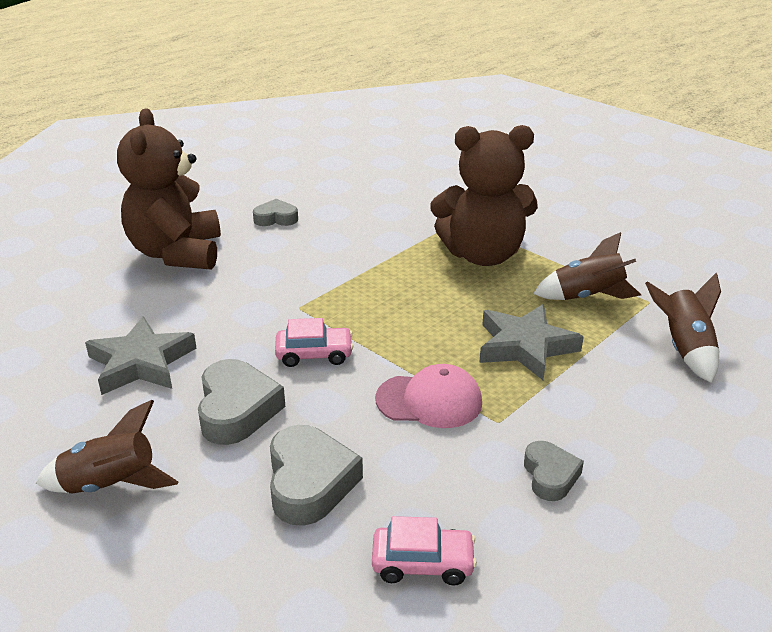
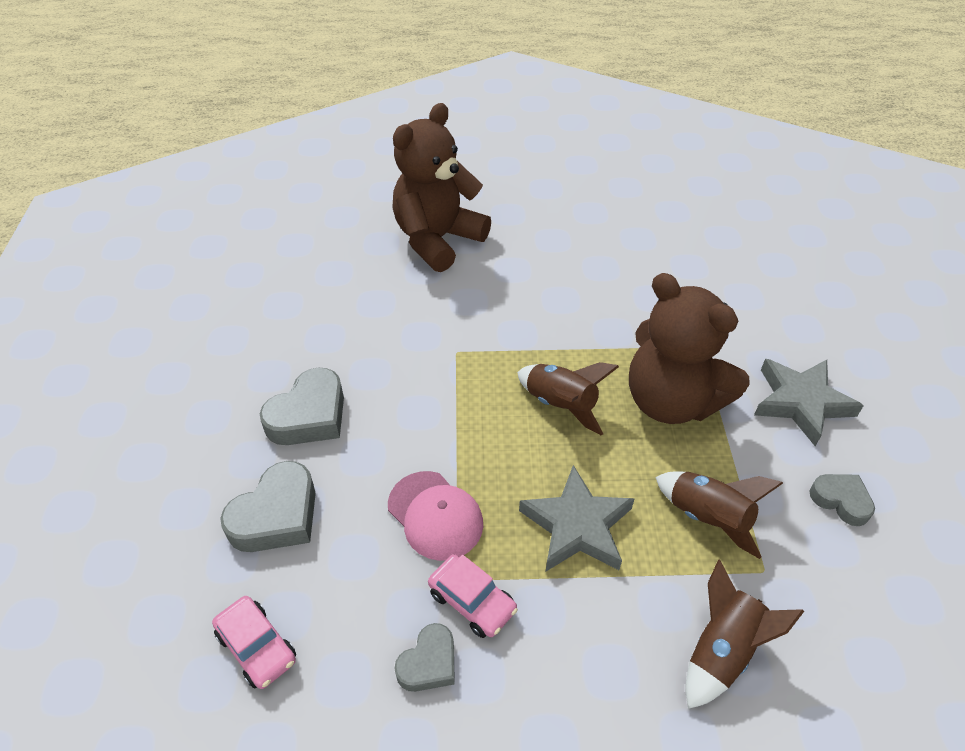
camera: 45 degrees right, 15 degrees up
brown rocket [36,400,178,493] -> brown rocket moved to [517,362,619,436]
grey star [85,316,196,395] -> grey star moved to [754,359,864,446]
grey heart [253,199,298,226] -> grey heart moved to [810,474,875,526]
pink car [275,318,354,367] -> pink car moved to [428,554,518,638]

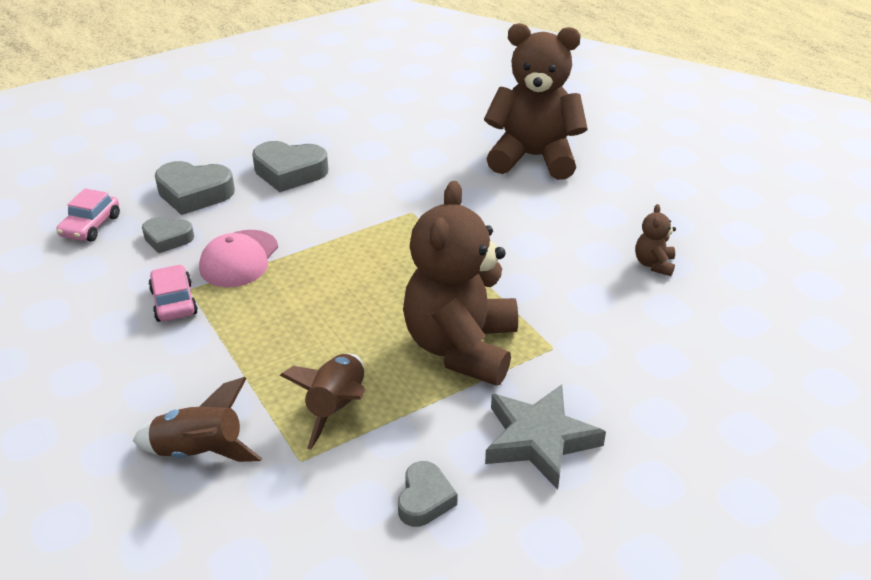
camera: 60 degrees right, 10 degrees down
grey heart [395,623,455,692] -> grey heart moved to [142,217,194,253]
pink car [428,554,518,638] -> pink car turned 150 degrees clockwise [148,264,198,322]
brown rocket [517,362,619,436] -> none
grey star [519,465,635,571] -> none
none -> brown teddy bear [635,204,676,276]

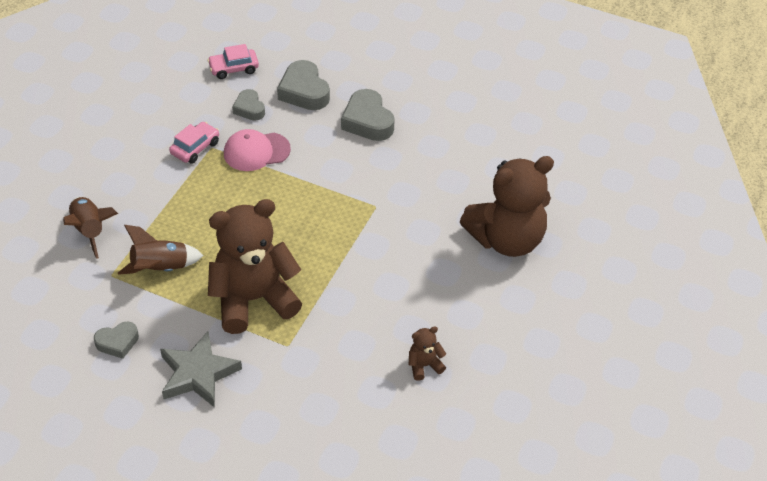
camera: 55 degrees right, 10 degrees up
brown teddy bear [484,23,588,180] -> brown teddy bear turned 90 degrees clockwise [460,156,554,257]

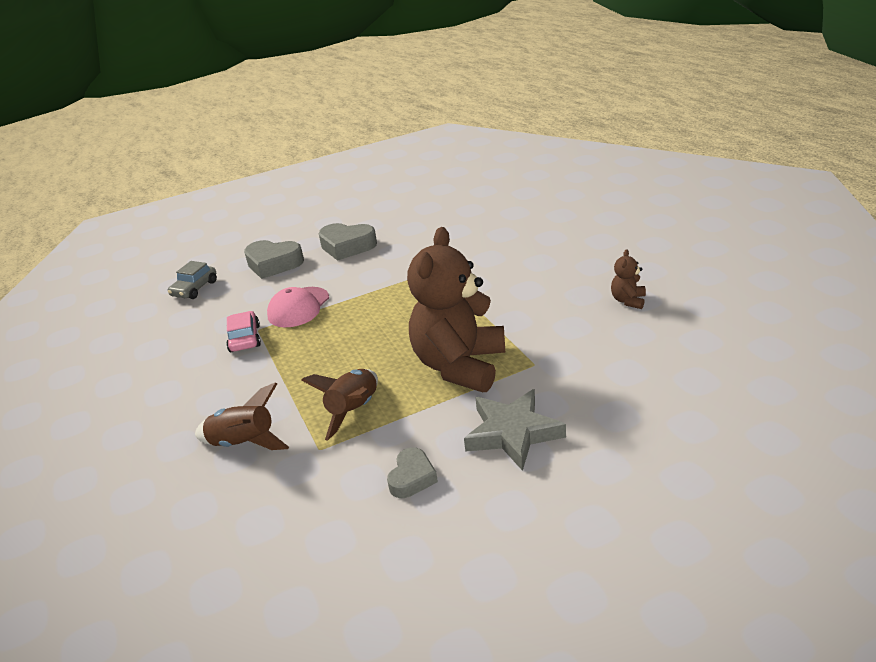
camera: 45 degrees left, 15 degrees down
pink car [207,44,259,79] -> grey car [168,261,217,299]
grey heart [232,89,265,120] -> none
brown teddy bear [460,156,554,257] -> none

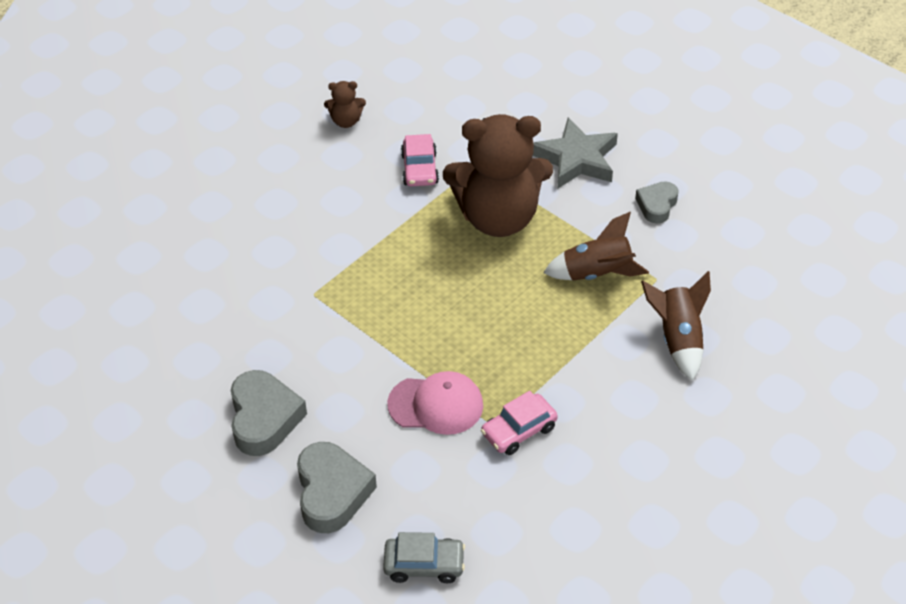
camera: 115 degrees left, 15 degrees up
grey heart [387,448,438,498] -> grey heart turned 60 degrees counterclockwise [635,181,679,224]
none -> pink car [401,134,439,186]

